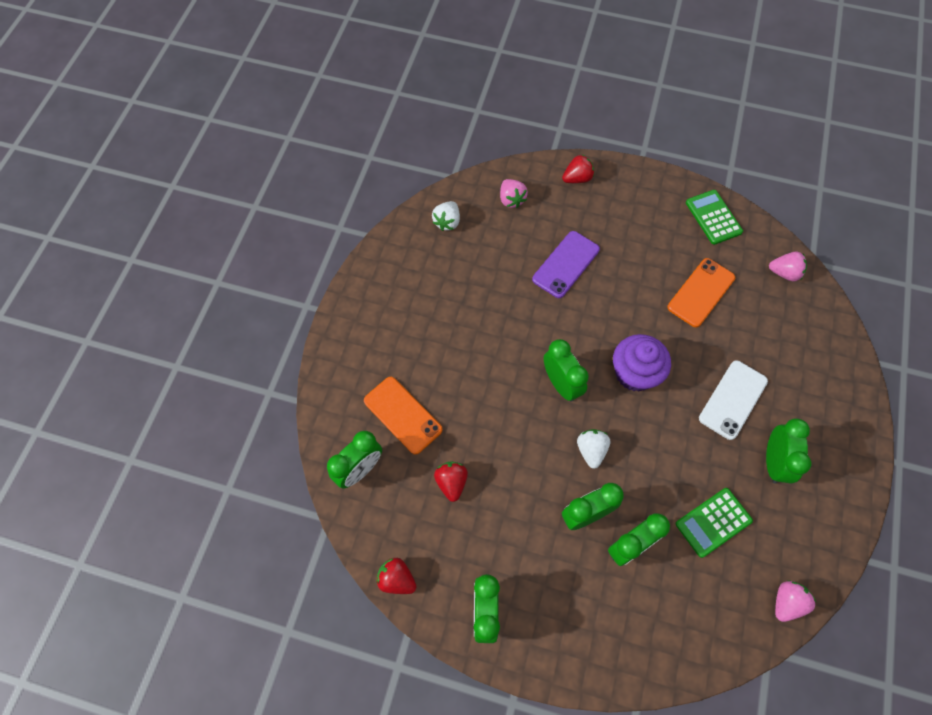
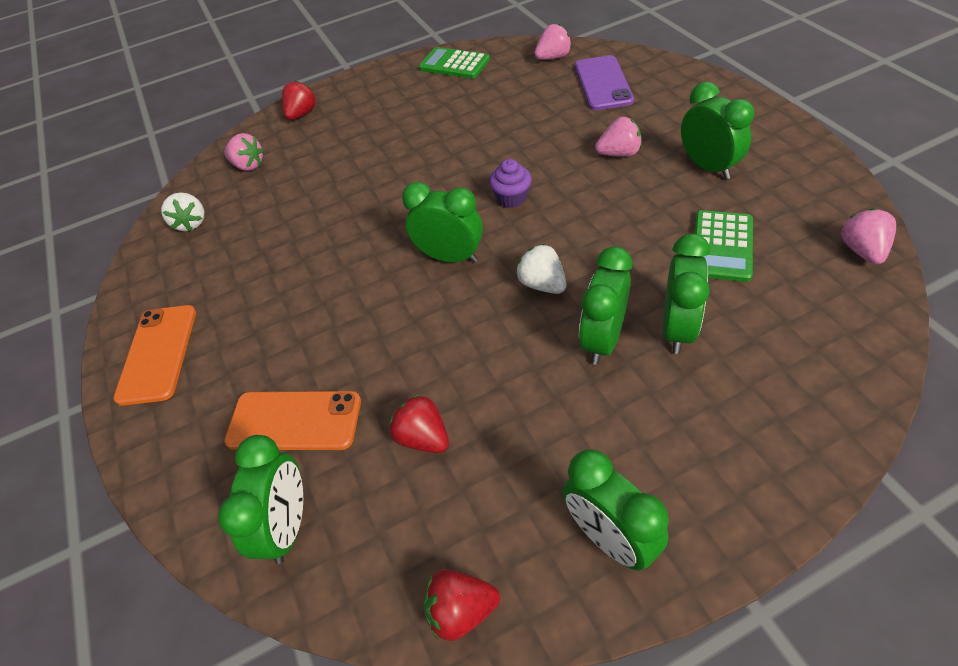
camera: 35 degrees left, 15 degrees down
purple phone [532,231,600,298] -> purple phone moved to [575,55,634,110]
purple cupcake [613,334,671,391] -> purple cupcake [489,159,532,208], size x0.57
orange phone [667,258,735,327] -> orange phone moved to [113,305,196,406]
white phone [699,360,768,440] -> pink strawberry [595,117,642,157]

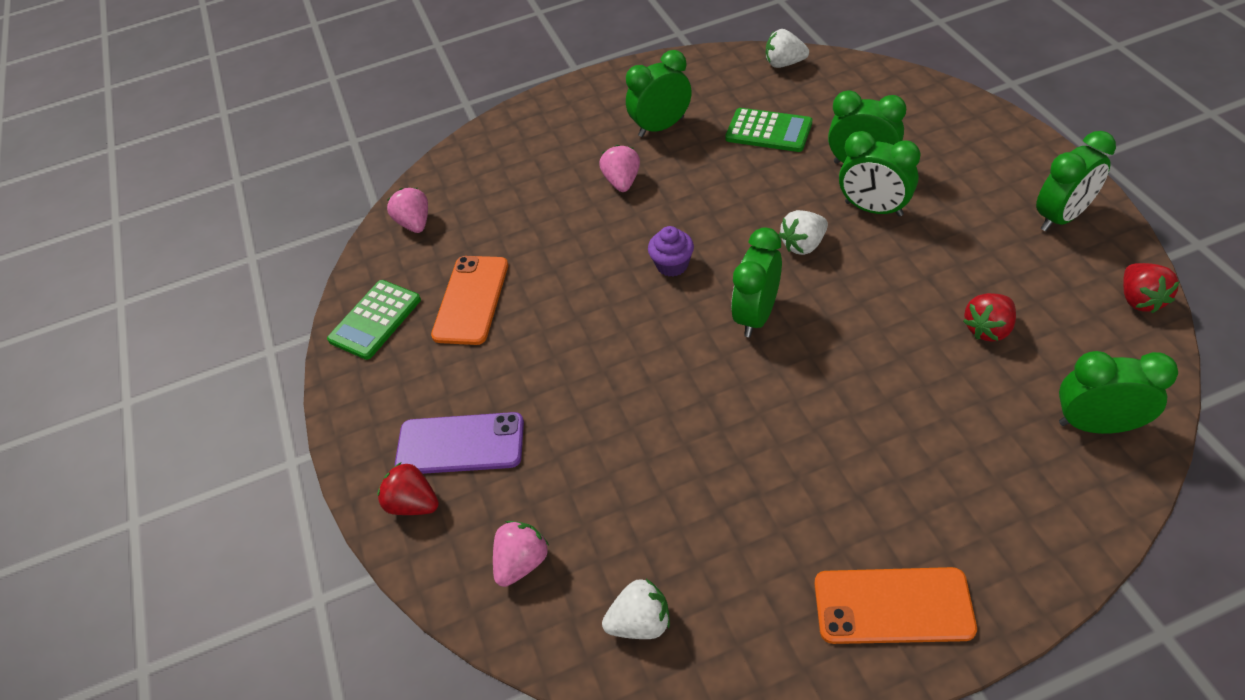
camera: 85 degrees left, 0 degrees up
orange phone [224,391,361,450] -> orange phone moved to [431,256,508,345]
purple phone [575,55,634,110] -> purple phone moved to [395,412,524,474]
pink strawberry [841,208,896,264] -> white strawberry [766,29,809,68]

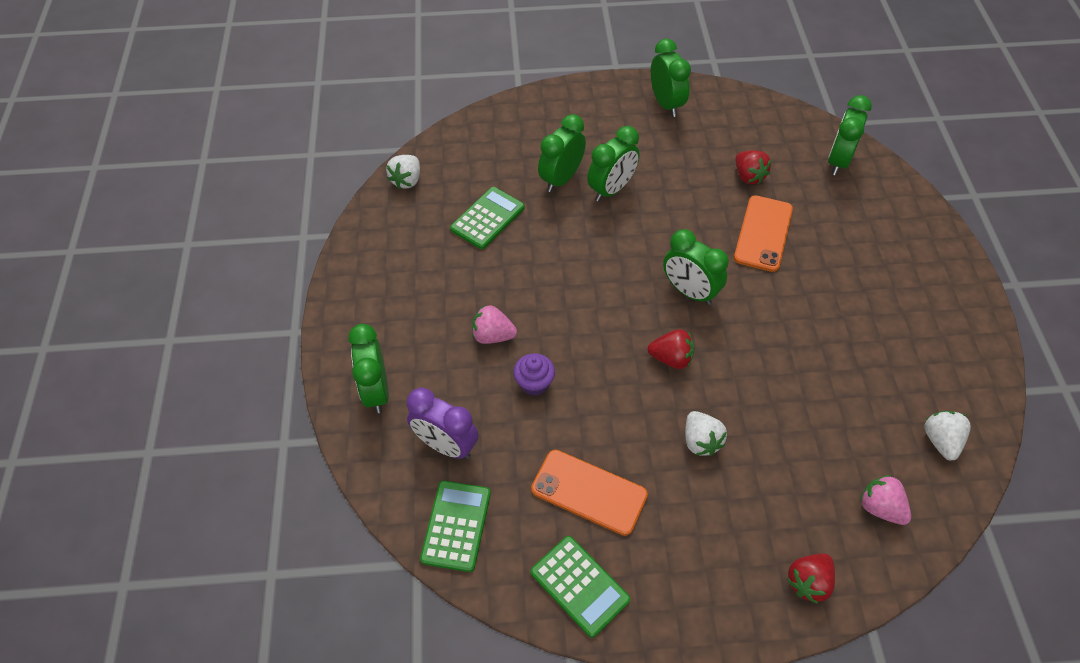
camera: 80 degrees left, 5 degrees up
pink strawberry [387,188,428,233] -> green calculator [420,481,491,572]
purple phone [395,412,524,474] -> none
green clock [626,50,692,137] -> green clock moved to [348,324,389,413]
purple cupcake [648,226,694,277] -> purple cupcake moved to [513,353,555,396]
white strawberry [779,210,828,255] -> white strawberry moved to [685,411,727,456]
orange phone [815,567,977,644] -> orange phone moved to [734,195,793,272]
red strawberry [1123,263,1179,313] -> red strawberry moved to [648,329,695,369]
none -> purple clock [407,388,478,459]

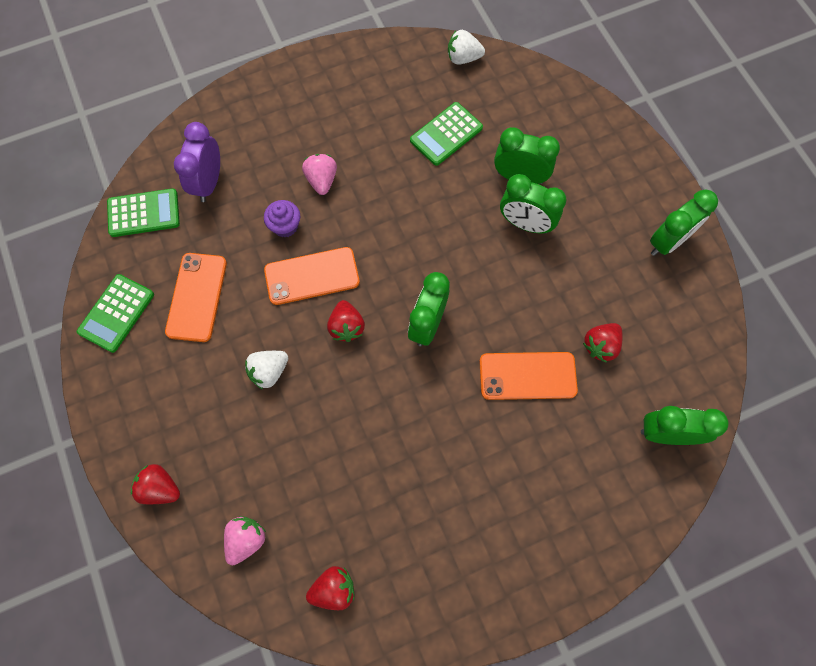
camera: 70 degrees right, 15 degrees up
green clock [348,324,389,413] -> none
green calculator [450,187,525,249] -> green calculator turned 120 degrees clockwise [410,102,483,166]
white strawberry [924,411,971,461] -> red strawberry [306,566,355,610]
none -> orange phone [264,247,360,305]

